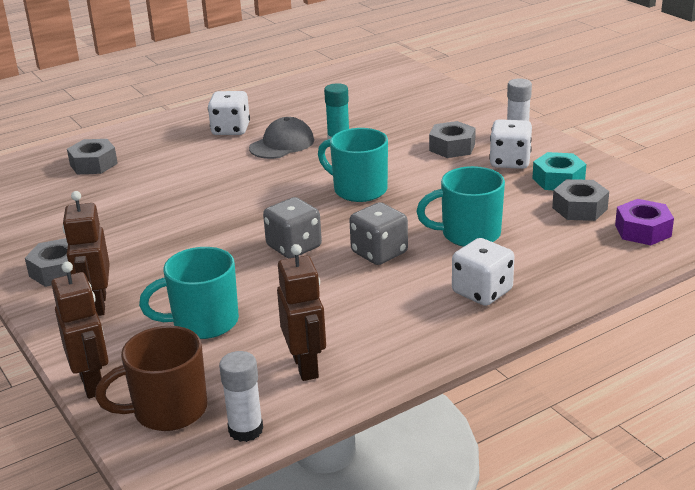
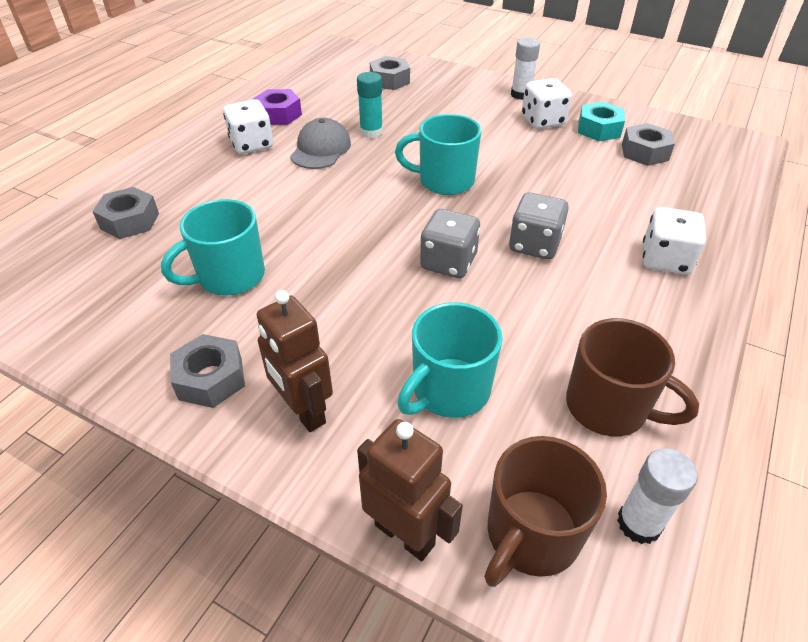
camera: 30 degrees left, 15 degrees up
brown robot [277,244,326,381] -> brown mug [566,318,699,437]
turquoise mug [416,166,505,247] -> turquoise mug moved to [161,199,265,296]
grey nut [429,121,476,158] -> grey nut moved to [370,56,410,90]
purple nut [615,199,674,245] -> purple nut moved to [253,89,302,125]

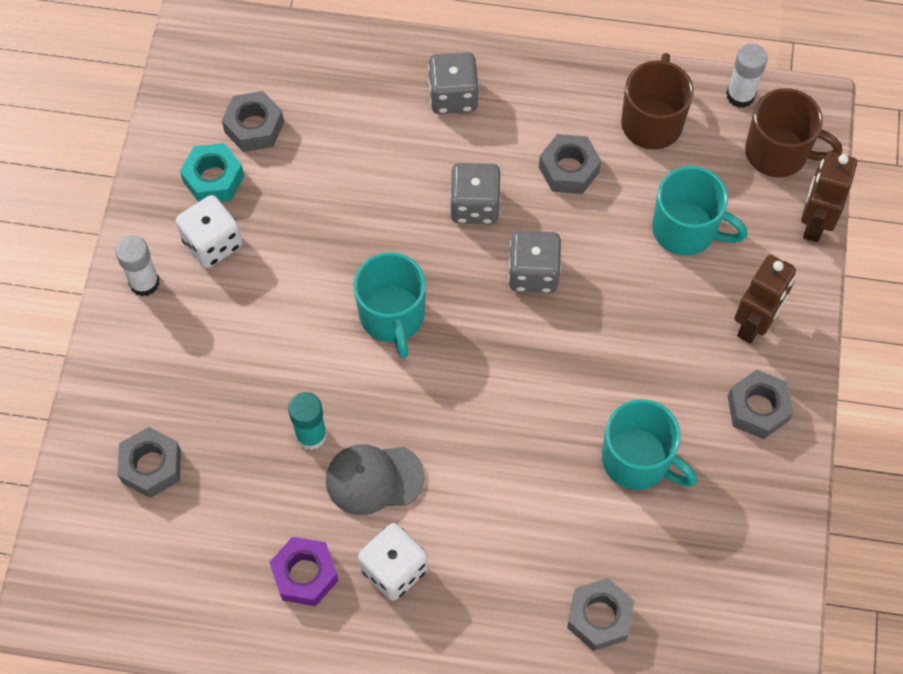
camera: 110 degrees left, 20 degrees up
white dice [643,207,706,275] -> grey dice [428,52,479,114]
none -> grey nut [539,134,601,194]

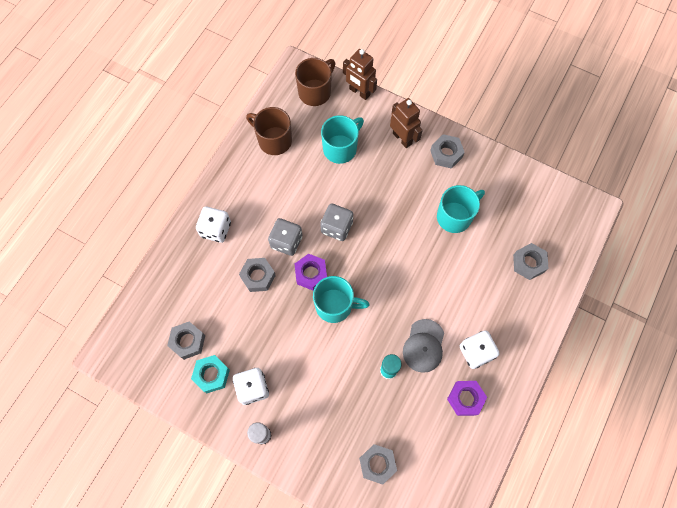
camera: 70 degrees left, 5 degrees up
grey dice [428,52,479,114] -> white dice [196,206,231,243]
grey nut [539,134,601,194] -> grey nut moved to [239,258,276,292]
white glue stick [726,44,768,108] -> none
none -> purple nut [294,254,327,291]

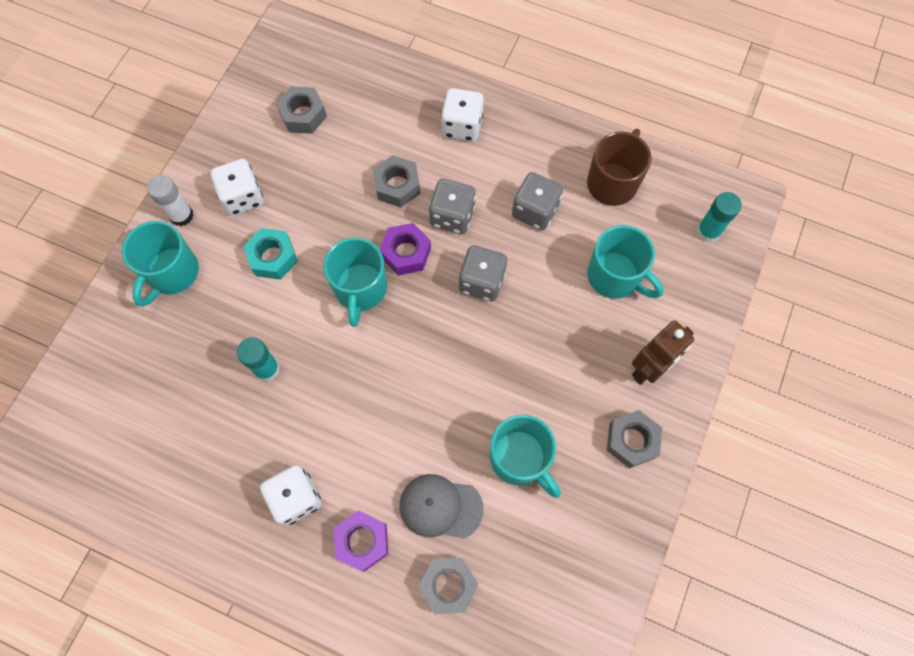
camera: 85 degrees right, 0 degrees up
turquoise nut [191,355,230,393] -> turquoise nut moved to [243,228,298,280]
brown mug [295,58,335,106] -> turquoise glue stick [696,192,742,243]
brown robot [343,49,377,100] -> none
grey nut [359,444,397,485] -> none
grey cap [403,319,444,373] -> grey cap moved to [399,474,484,539]
purple nut [447,381,487,416] -> purple nut moved to [334,510,388,572]
none -> turquoise mug [122,221,199,307]
none -> grey dice [512,172,563,231]

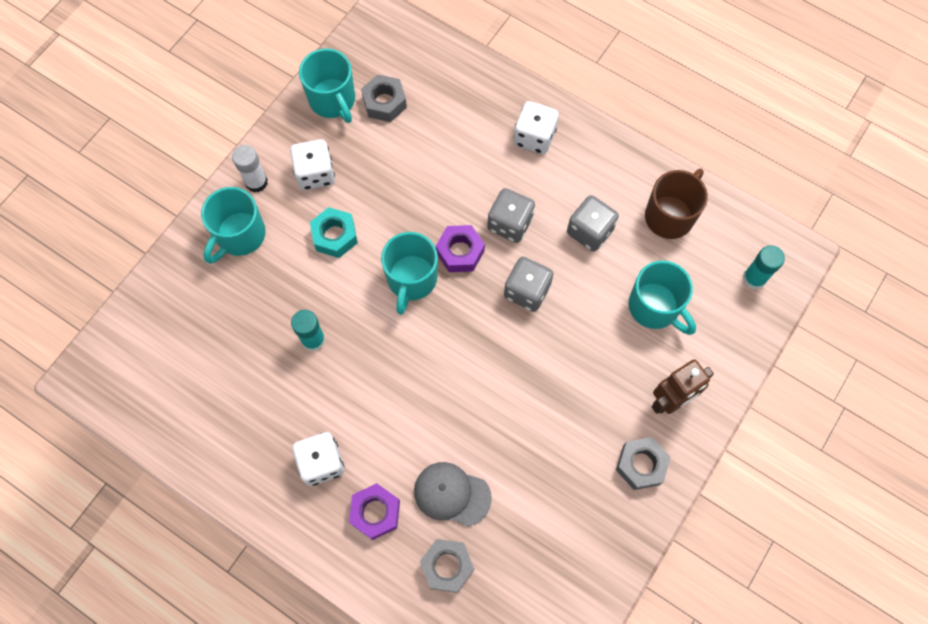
camera: 10 degrees right, 0 degrees up
grey nut [373,155,420,208] -> none
turquoise mug [490,414,561,498] -> turquoise mug moved to [299,48,355,123]

